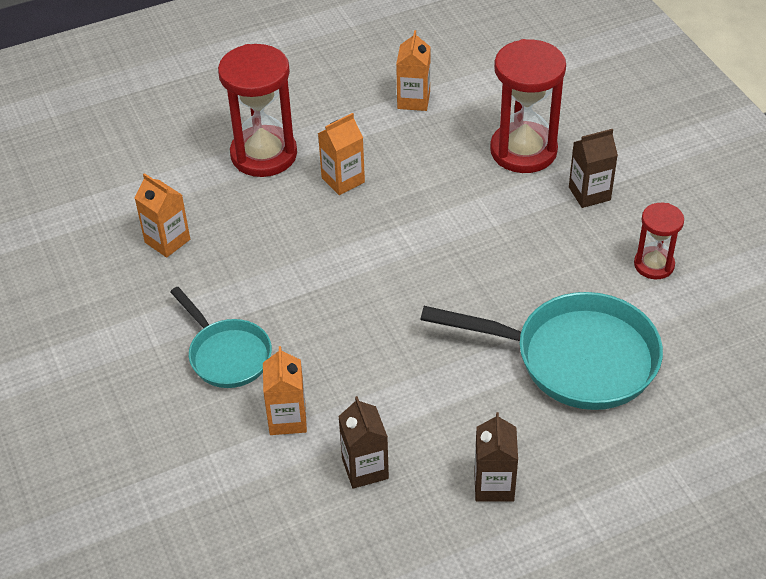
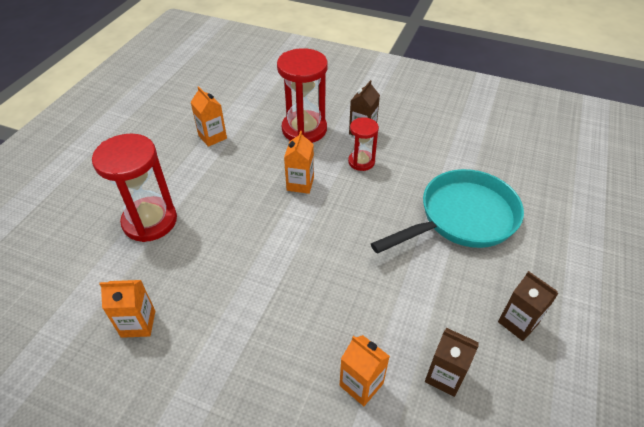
camera: 45 degrees left, 0 degrees up
turquoise pan [170,287,272,388] -> none
orange carton [318,113,365,195] -> orange carton moved to [284,131,314,194]
red hourglass [634,203,684,279] -> red hourglass moved to [348,117,379,171]

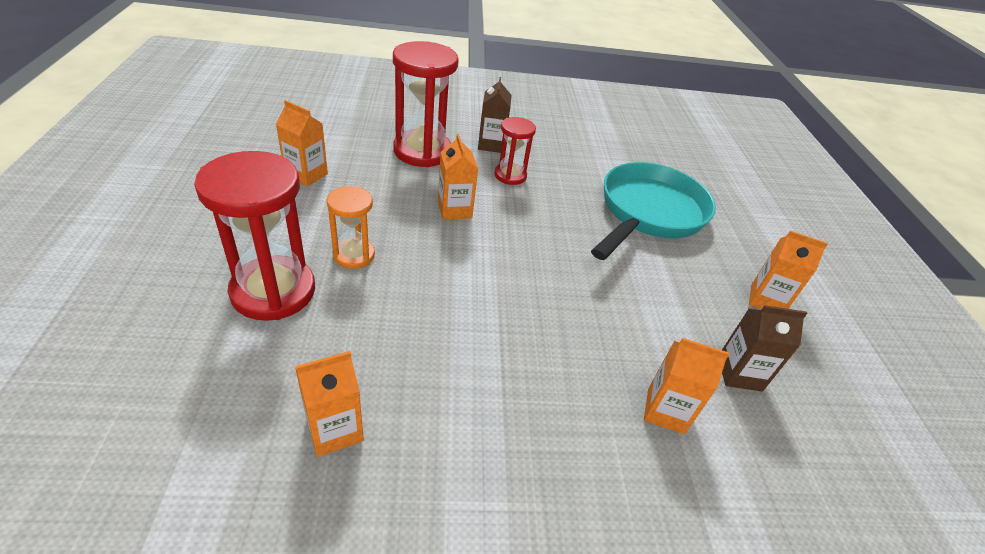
camera: 30 degrees left, 5 degrees down
brown carton [498,271,559,341] -> orange carton [749,231,828,309]
none -> orange hourglass [327,186,375,269]

